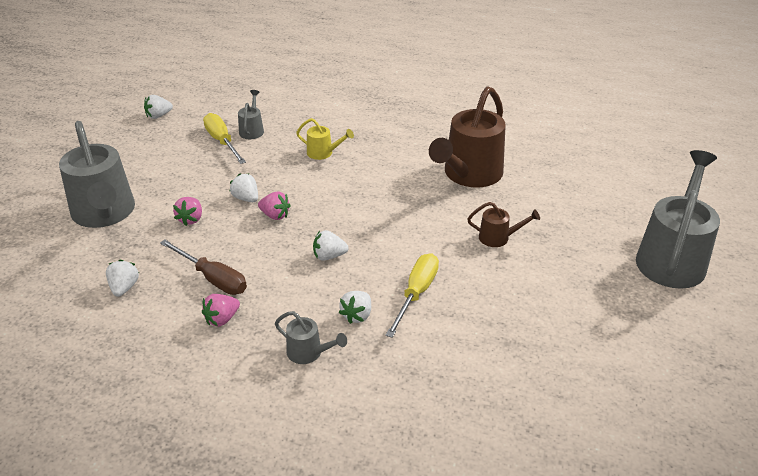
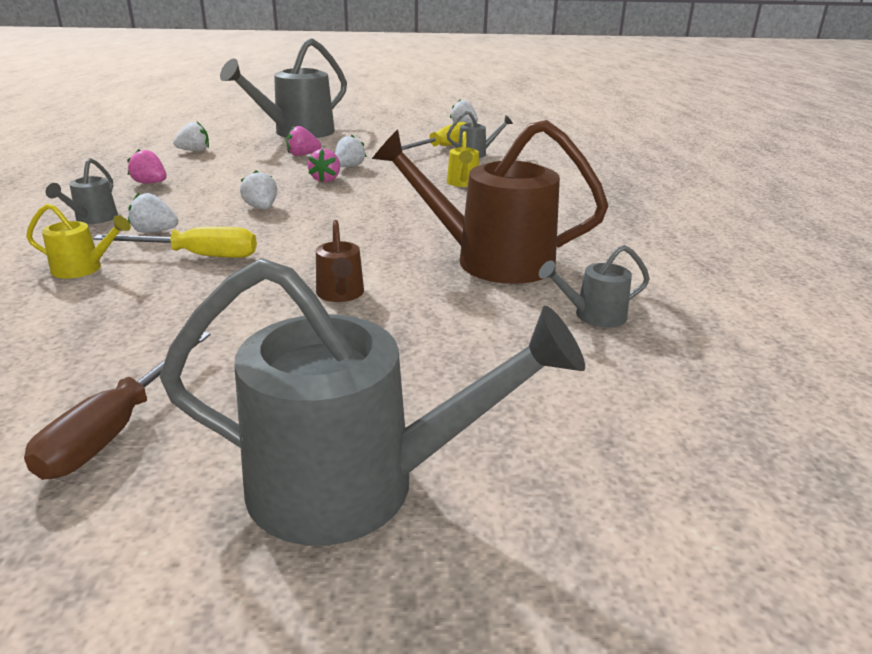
camera: 70 degrees right, 10 degrees down
brown screwdriver [160,239,247,295] -> brown screwdriver moved to [24,332,211,480]
none -> yellow watering can [26,204,131,279]
none -> grey watering can [539,245,650,328]

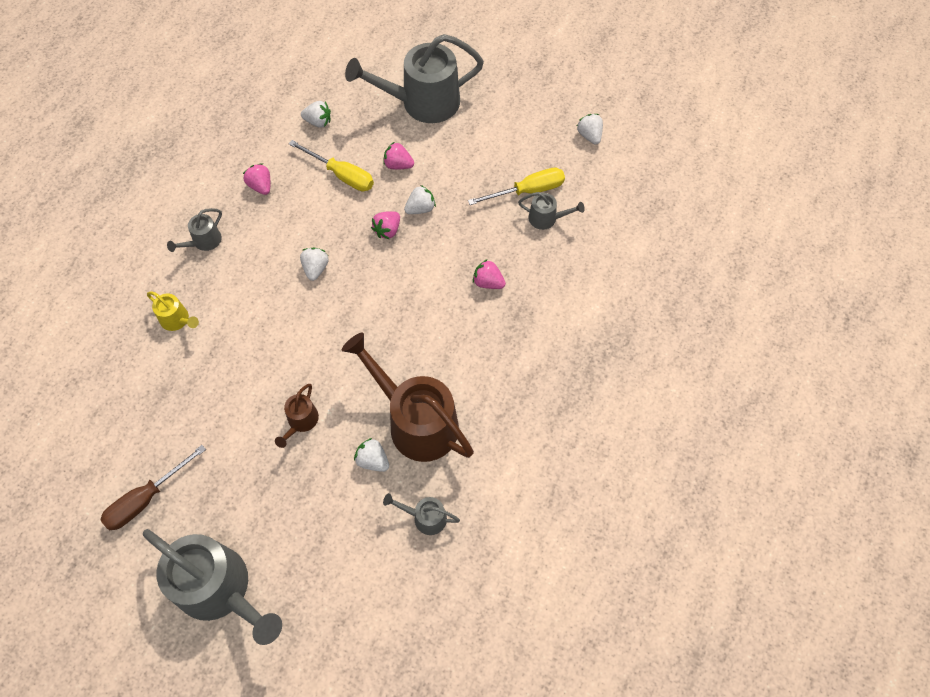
camera: 30 degrees right, 35 degrees up
yellow screwdriver [93,226,257,258] -> yellow screwdriver moved to [289,140,374,191]
white strawberry [128,193,178,233] -> white strawberry moved to [354,438,389,472]
yellow watering can [447,131,479,187] -> pink strawberry [473,259,506,289]

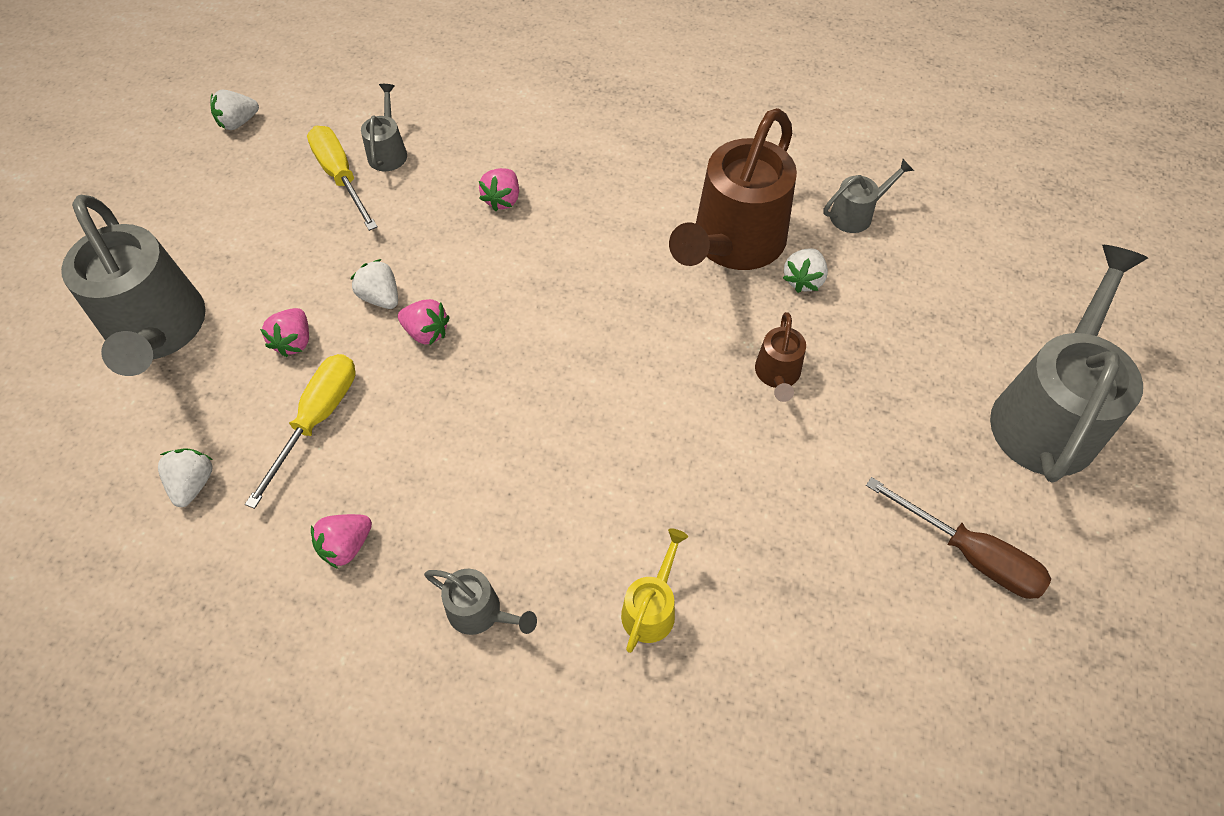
camera: 100 degrees left, 5 degrees down
brown watering can [275,384,319,448] -> brown watering can turned 90 degrees clockwise [755,312,806,402]
white strawberry [300,248,329,281] -> none
grey watering can [383,493,460,535] -> grey watering can turned 120 degrees counterclockwise [823,159,914,233]

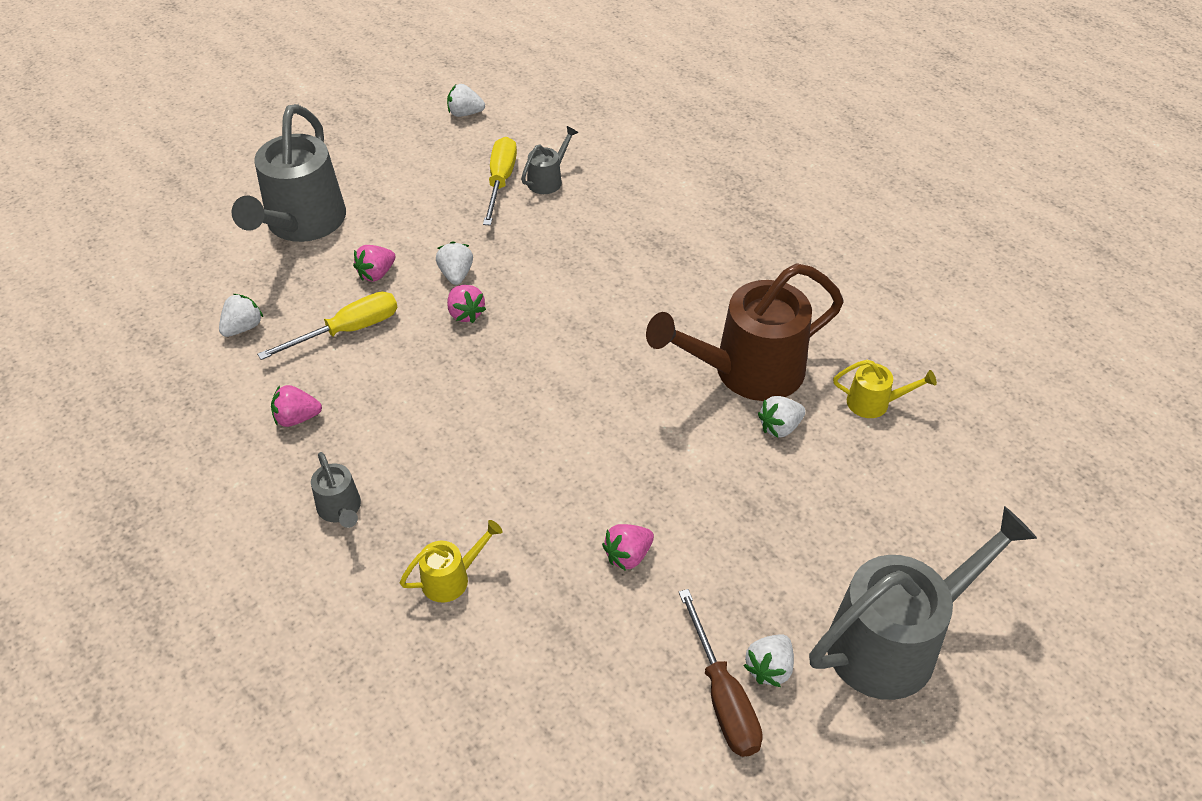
camera: 35 degrees right, 10 degrees down
pink strawberry [479,168,519,211] -> pink strawberry moved to [602,524,654,571]
brown watering can [755,312,806,402] -> none
grey watering can [823,159,914,233] -> yellow watering can [833,360,937,418]
none -> white strawberry [743,634,794,687]

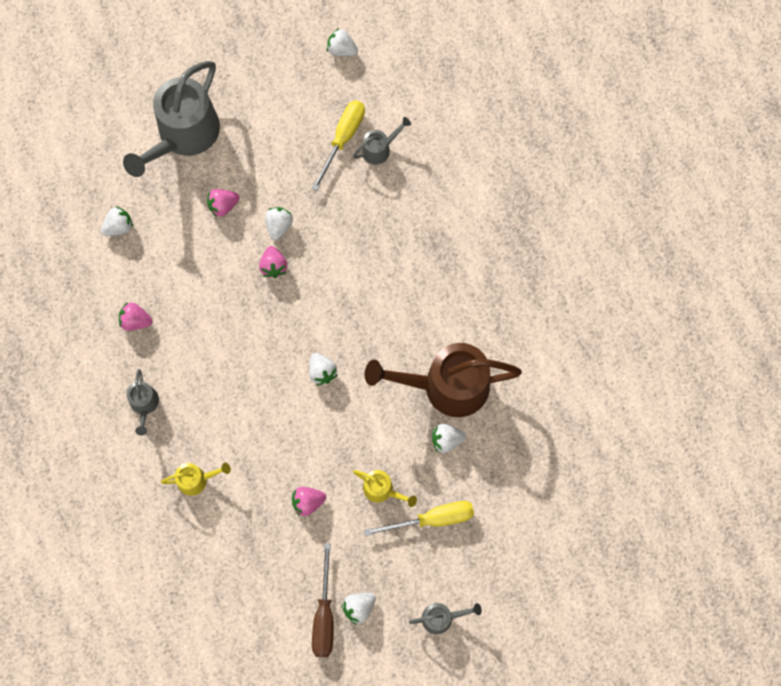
camera: 20 degrees right, 25 degrees up
yellow screwdriver [257,292,397,360] -> yellow screwdriver moved to [364,501,474,536]
grey watering can [809,506,1037,700] -> grey watering can [409,603,482,634], size x0.45
yellow watering can [833,360,937,418] -> yellow watering can moved to [353,470,417,507]
none -> white strawberry [309,353,338,385]

